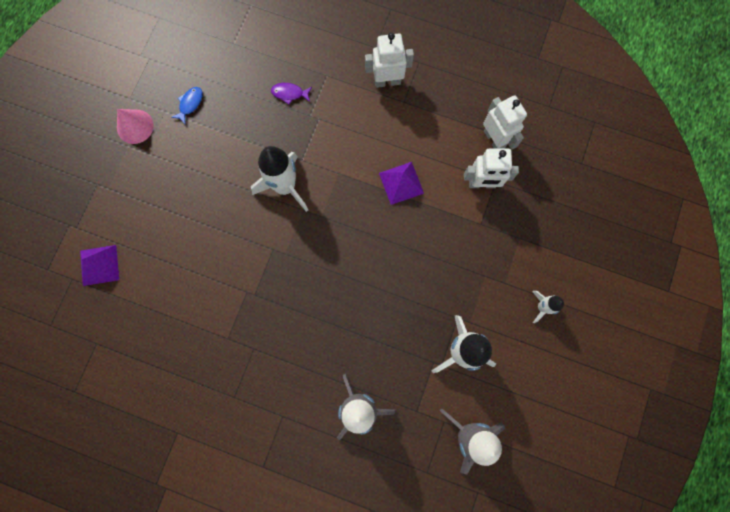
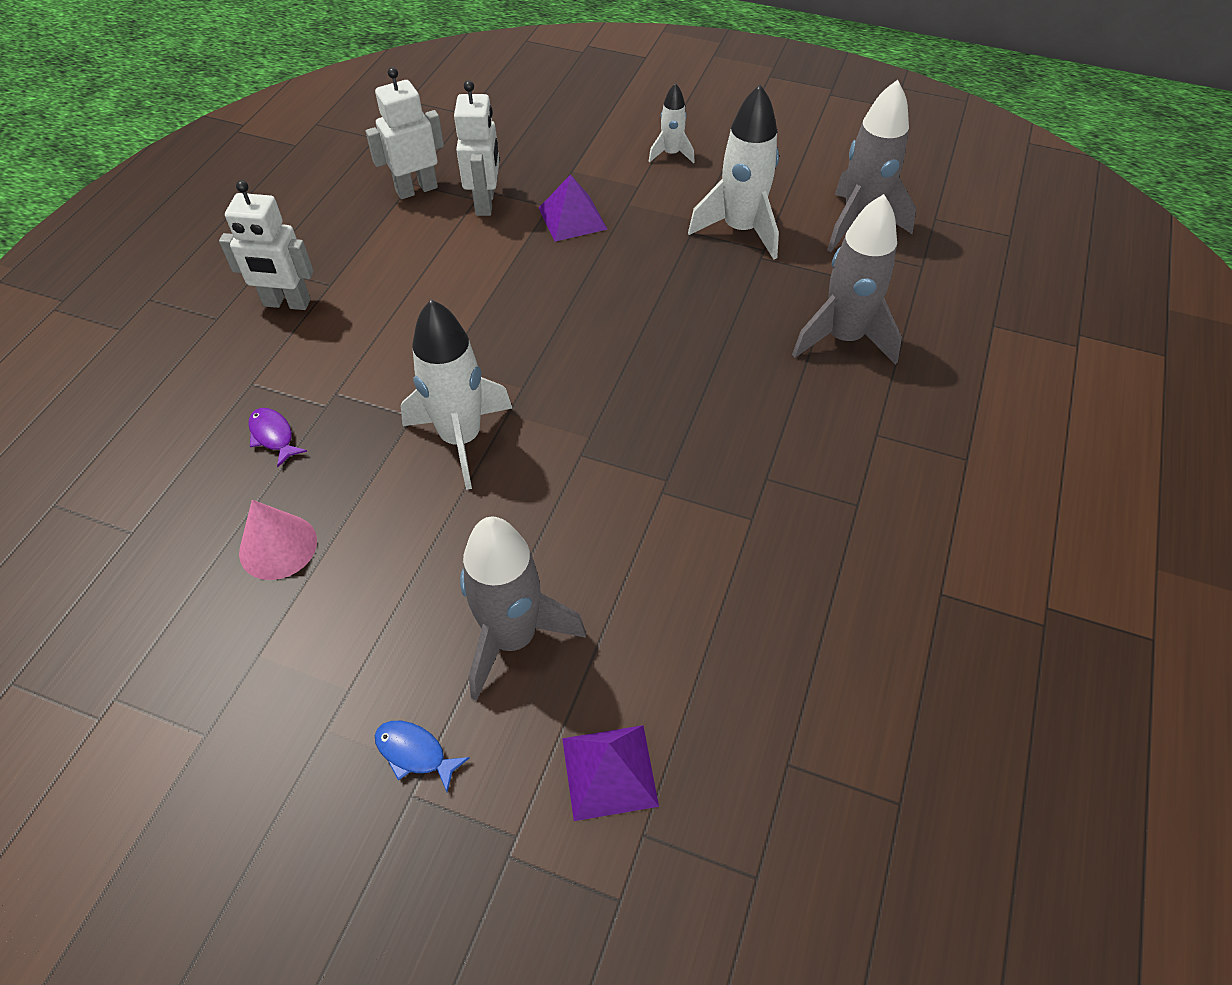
camera: 90 degrees left, 25 degrees down
pink cone [117,109,154,144] -> pink cone moved to [239,500,317,580]
blue fish [171,87,203,124] -> blue fish moved to [375,721,470,792]
purple fish [271,83,312,104] -> purple fish turned 135 degrees clockwise [248,408,307,467]
white robot [365,33,414,88] -> white robot turned 75 degrees counterclockwise [219,180,313,310]
purple pyramid [379,162,424,205] -> purple pyramid moved to [539,174,607,242]
none -> grey rocket [460,517,586,701]

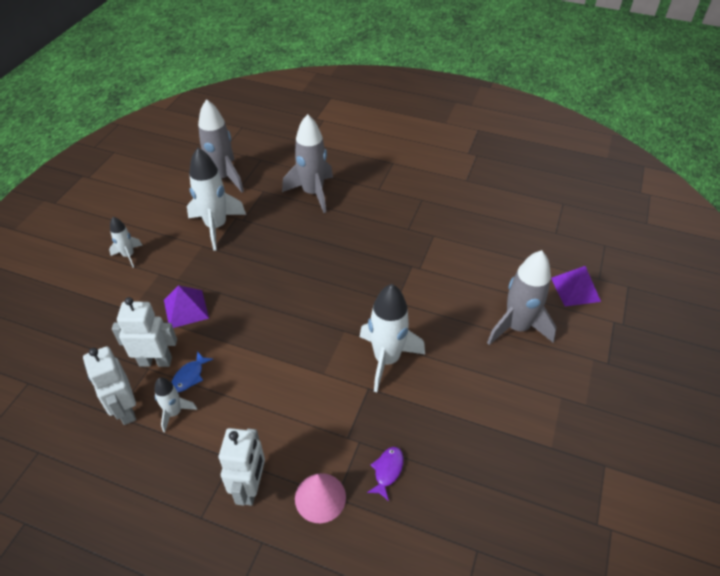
camera: 90 degrees left, 5 degrees down
pink cone [239,500,317,580] -> pink cone moved to [295,473,346,523]
purple fish [248,408,307,467] -> purple fish turned 150 degrees clockwise [367,447,404,501]
blue fish [375,721,470,792] -> blue fish moved to [171,351,213,392]
none -> white rocket [154,377,197,432]

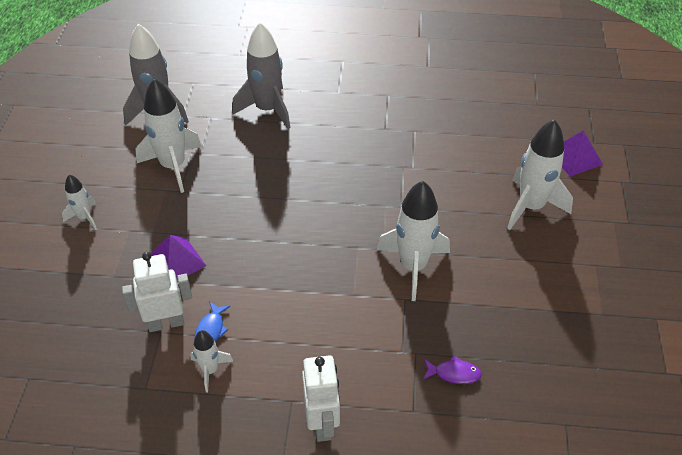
camera: 15 degrees left, 0 degrees up
white robot [83,346,136,425] -> none
pink cone [295,473,346,523] -> none
purple fish [367,447,404,501] -> purple fish turned 90 degrees clockwise [423,355,482,384]
grey rocket [487,250,557,345] -> white rocket [507,119,573,230]

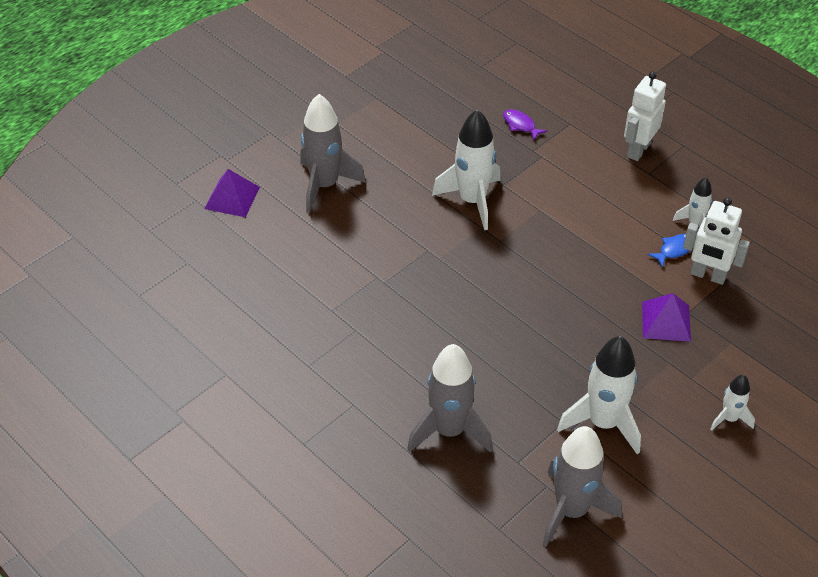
camera: 140 degrees left, 0 degrees up
white rocket [507,119,573,230] -> grey rocket [300,94,366,213]

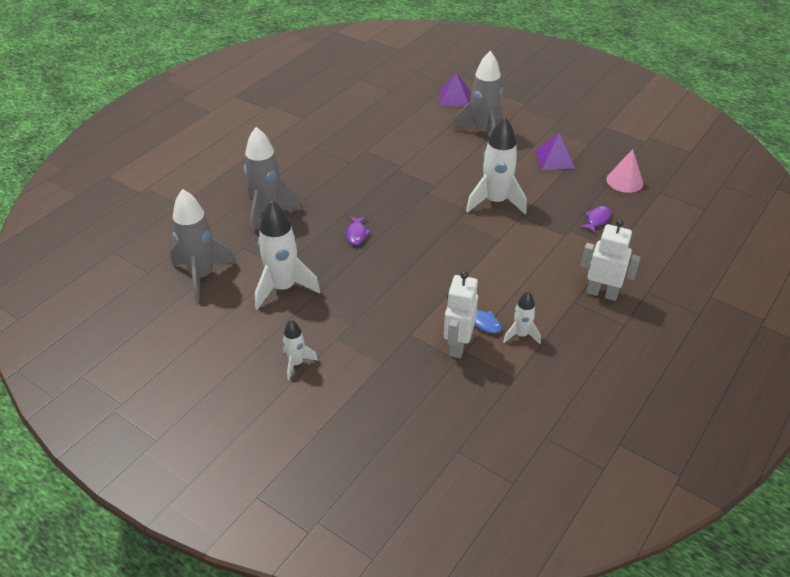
camera: 80 degrees right, 5 degrees down
purple pyramid [642,293,691,342] -> purple pyramid moved to [535,133,575,170]
none -> purple fish [346,216,371,245]
none -> pink cone [606,149,643,193]

